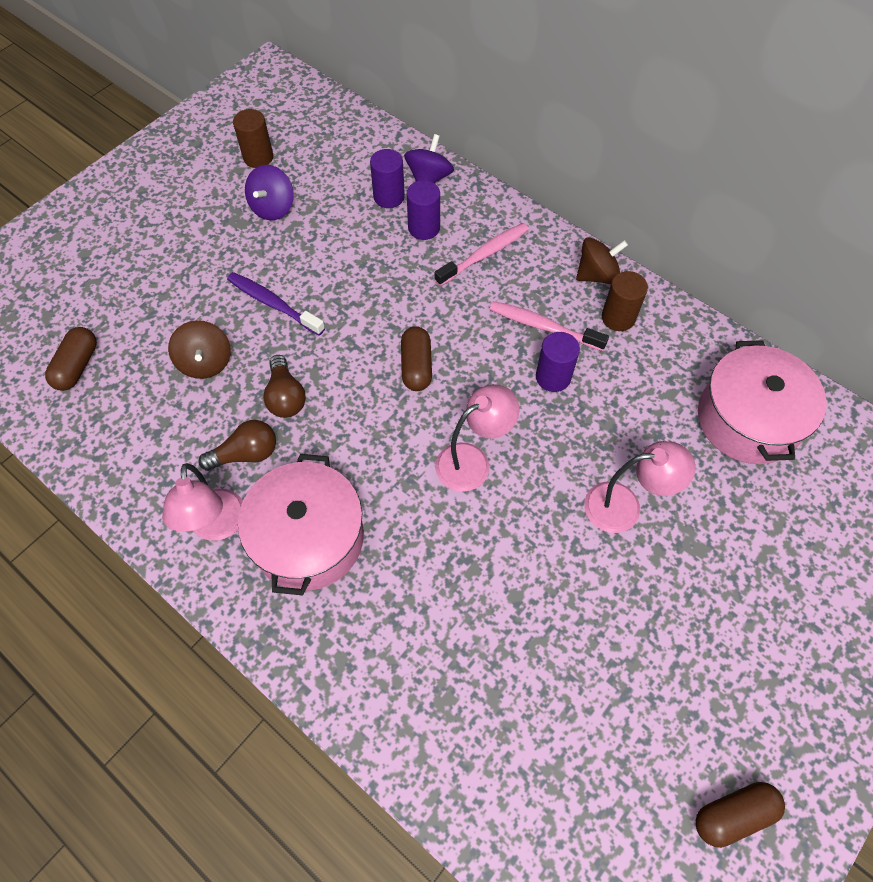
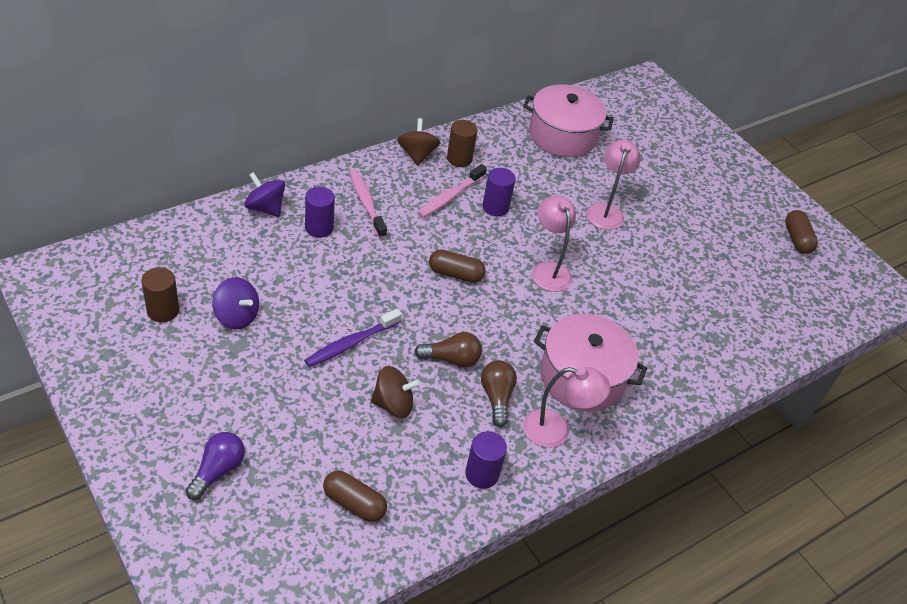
camera: 80 degrees left, 15 degrees down
purple cylinder [370,149,405,208] -> purple cylinder moved to [465,431,507,489]
none -> purple light bulb [185,432,245,500]

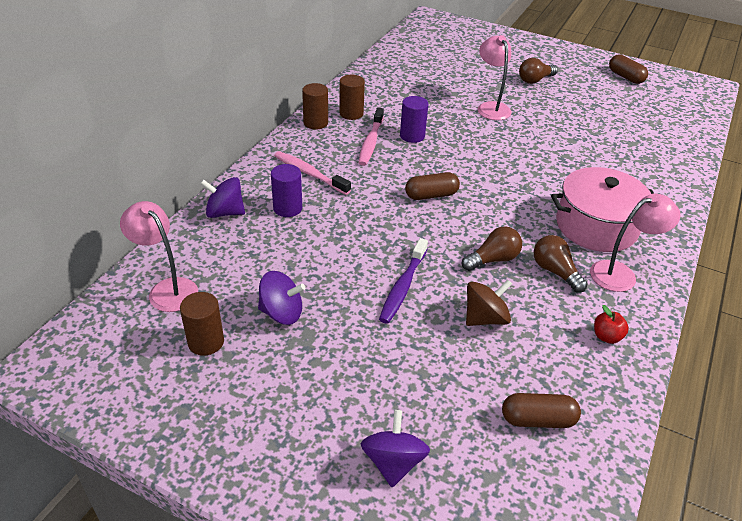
camera: 25 degrees left, 5 degrees down
purple light bulb [185,432,245,500] -> purple spinning top [361,410,430,487]
brown spinning top [397,118,441,166] -> brown cylinder [302,83,328,129]
purple cylinder [465,431,507,489] -> red apple [594,305,629,344]
pink pot [523,84,614,157] -> none
pink lamp [532,196,576,292] -> pink lamp moved to [120,201,198,312]
none -> brown light bulb [519,58,558,84]

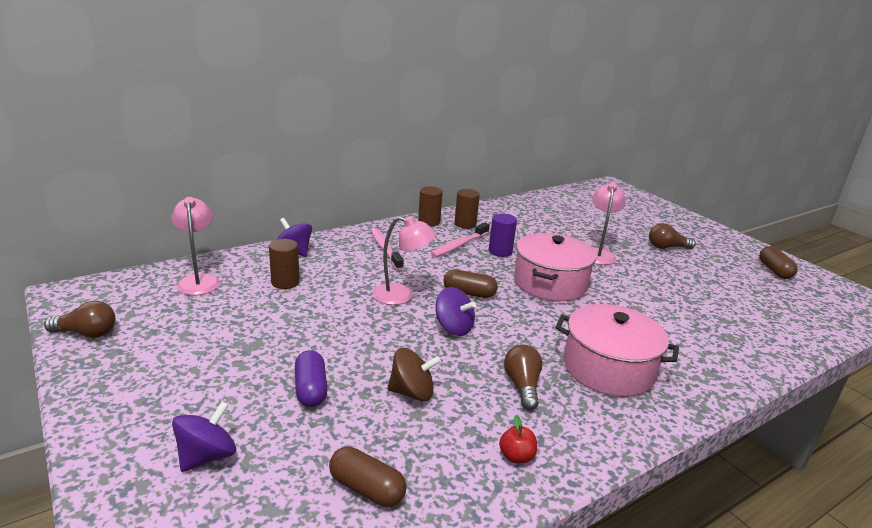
camera: 30 degrees right, 15 degrees down
brown cylinder [180,292,224,356] -> brown cylinder moved to [269,239,300,289]
purple spinning top [258,271,305,325] -> purple spinning top moved to [435,287,476,336]
purple cylinder [271,164,302,217] -> none
purple toothbrush [379,238,428,324] -> none
brown light bulb [462,226,522,271] -> brown light bulb moved to [44,301,116,338]
pink lamp [590,193,680,292] -> pink lamp moved to [372,216,436,305]
none -> purple capsule [295,350,327,407]
none -> pink pot [514,233,596,301]

